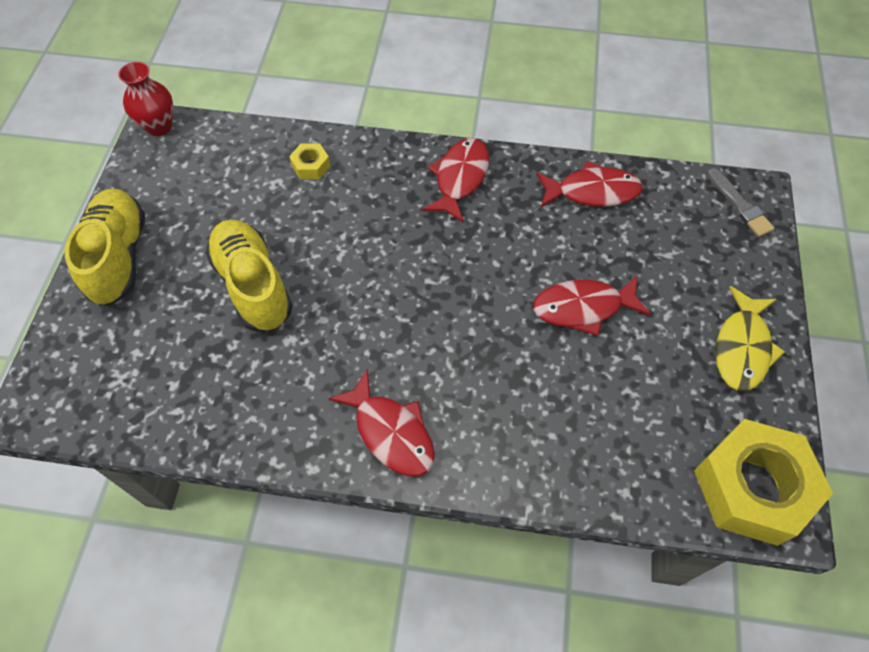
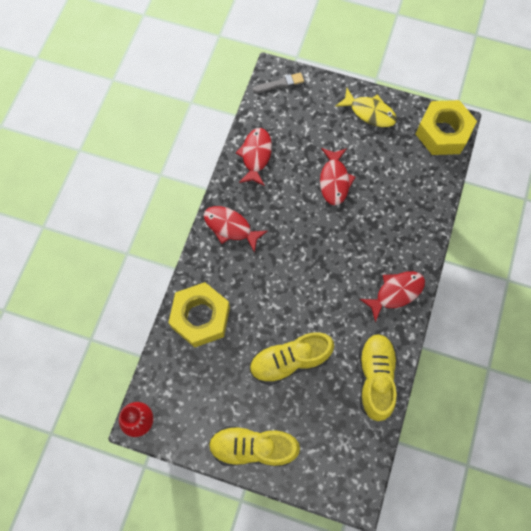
camera: 80 degrees left, 10 degrees up
yellow nut [289,144,330,179] -> yellow nut [168,282,230,347], size x2.35
none -> yellow shoe [359,334,397,421]

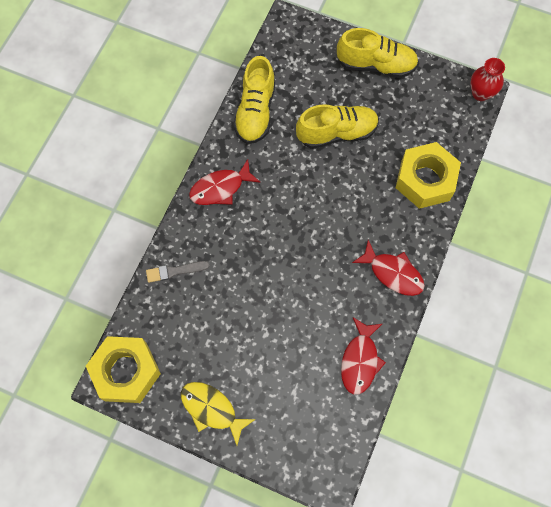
camera: 175 degrees left, 0 degrees up
grey brush [253,72,304,93] -> grey brush moved to [146,261,210,283]
red fish [320,148,356,205] -> none

